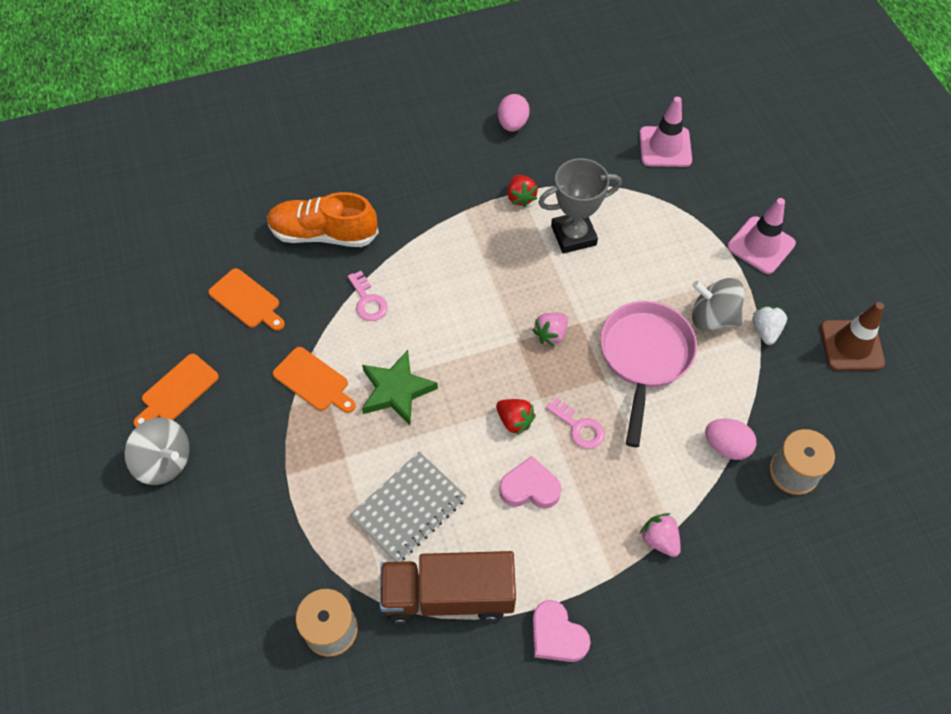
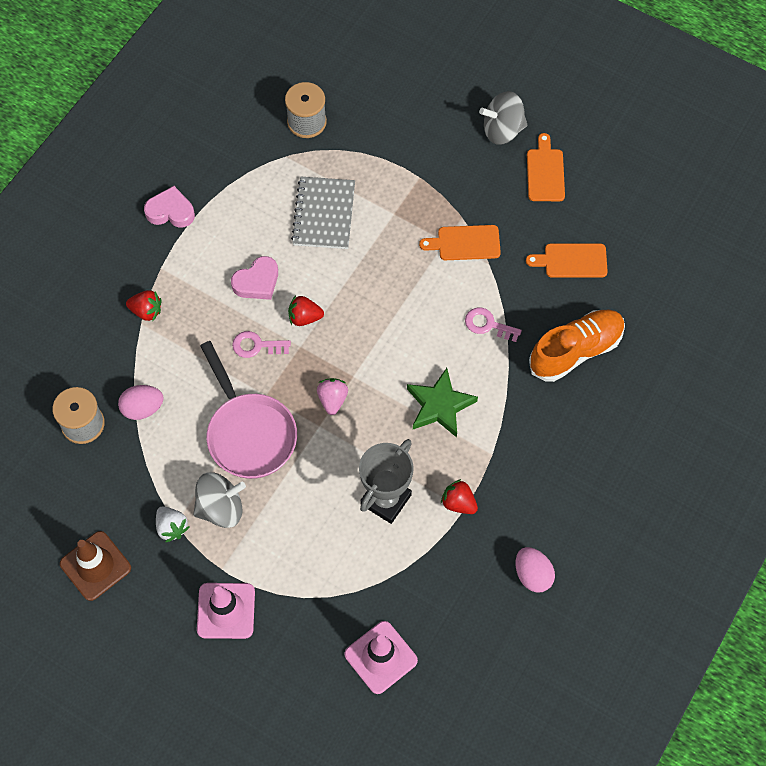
camera: 140 degrees right, 5 degrees up
green star [362,350,438,425] -> green star moved to [407,368,478,438]
brown truck [380,551,516,624] -> none
pink strawberry [640,513,681,557] -> red strawberry [126,290,161,321]

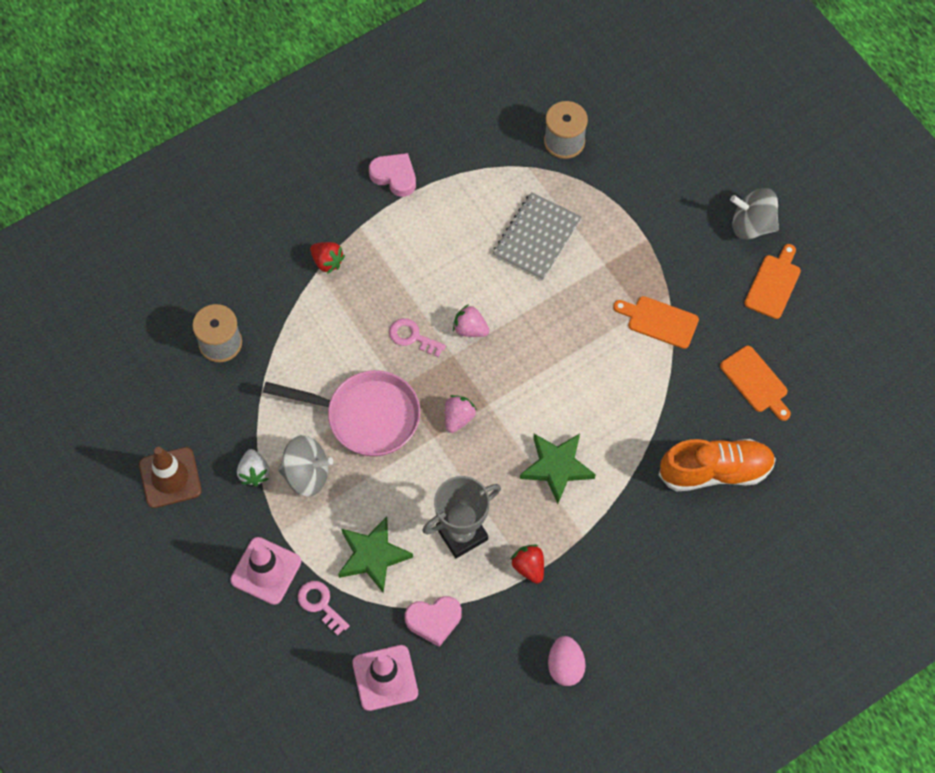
camera: 25 degrees right, 0 degrees up
pink egg [118,385,164,420] -> none
pink pan [200,341,297,479] -> pink pan turned 75 degrees counterclockwise [263,370,420,456]
pink heart [231,256,278,300] -> pink heart moved to [405,596,461,647]
red strawberry [288,295,324,326] -> pink strawberry [453,304,490,337]
pink key [465,308,522,342] -> pink key moved to [298,581,350,636]
orange cutting board [526,243,608,278] -> orange cutting board turned 150 degrees counterclockwise [720,346,791,421]
none -> green star [338,517,413,593]

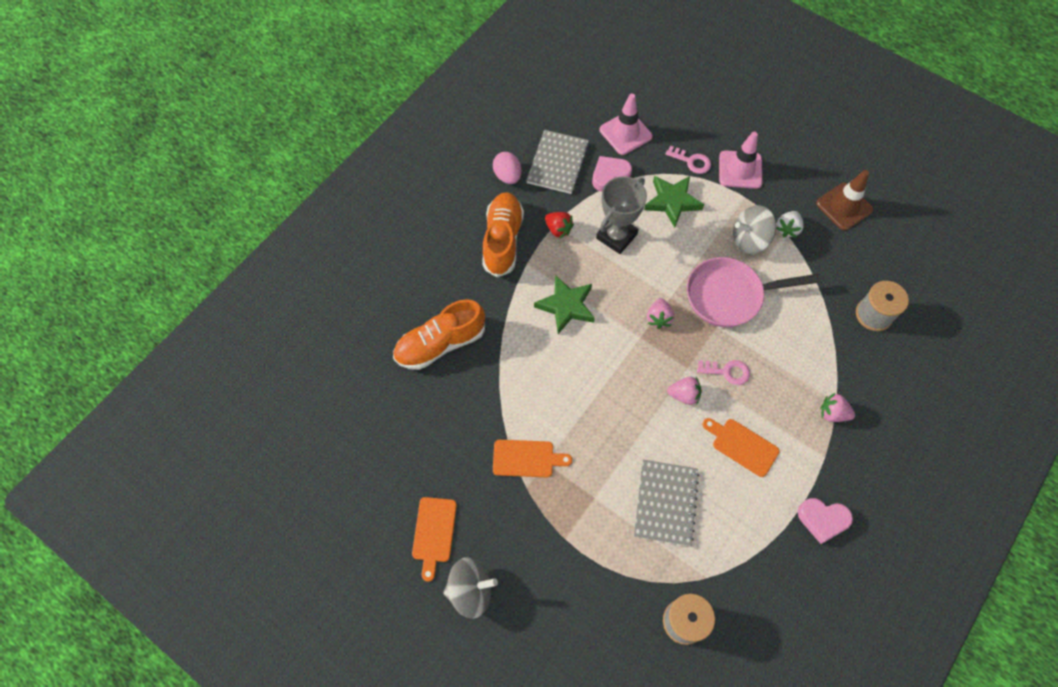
camera: 160 degrees right, 0 degrees up
white strawberry [237,449,270,486] -> white strawberry turned 120 degrees counterclockwise [776,211,804,238]
red strawberry [310,242,345,274] -> pink strawberry [820,392,855,422]
orange cutting board [720,346,791,421] -> orange cutting board moved to [703,418,780,477]
none -> orange shoe [482,192,524,277]
none -> grey notebook [526,130,589,194]

